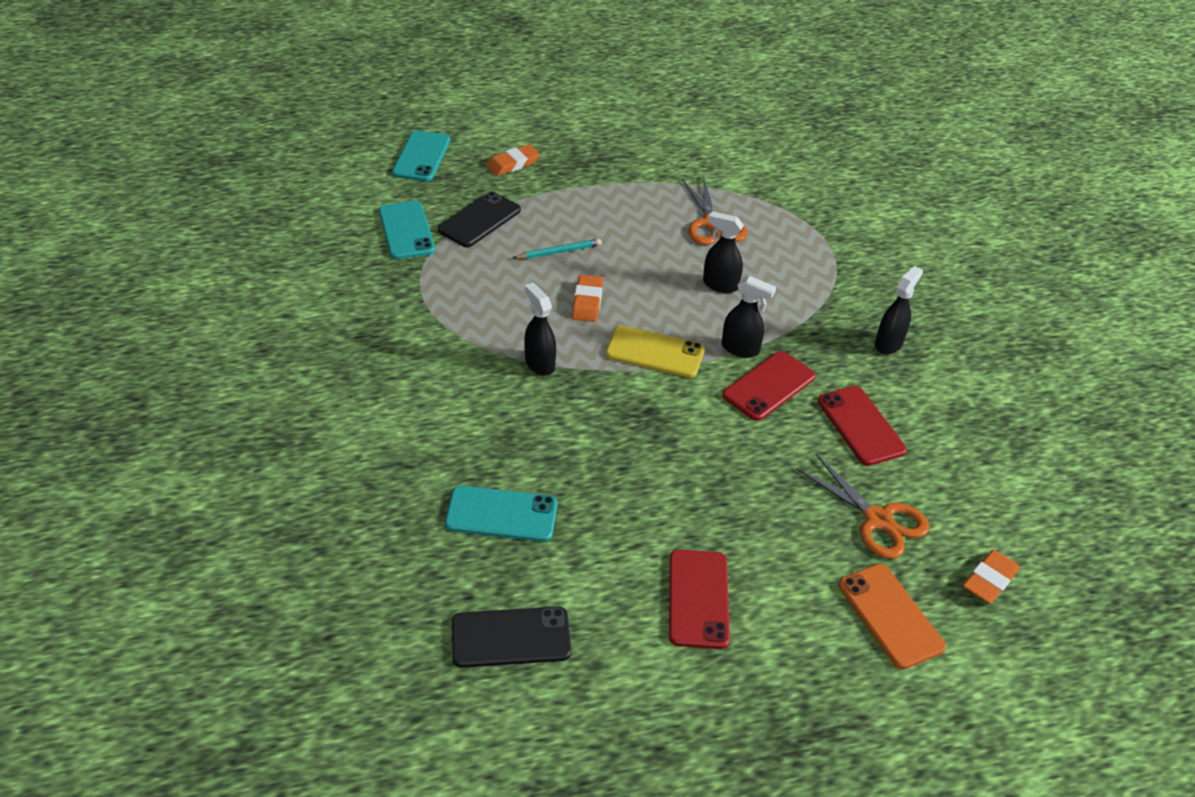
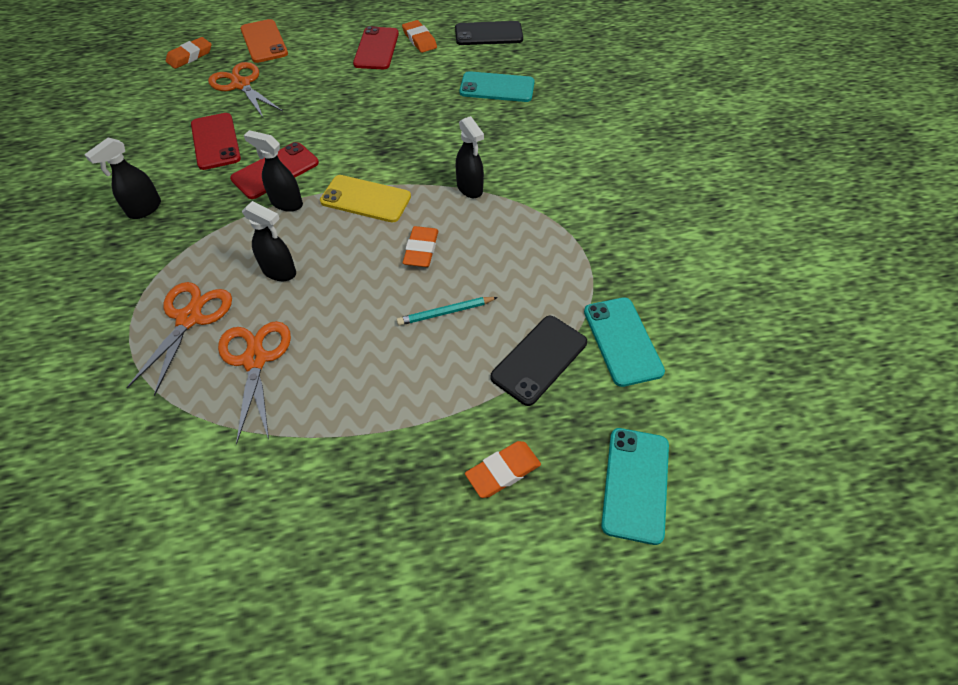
camera: 175 degrees left, 10 degrees up
none -> orange scissors [126,282,232,396]
none -> orange eraser [402,20,437,53]

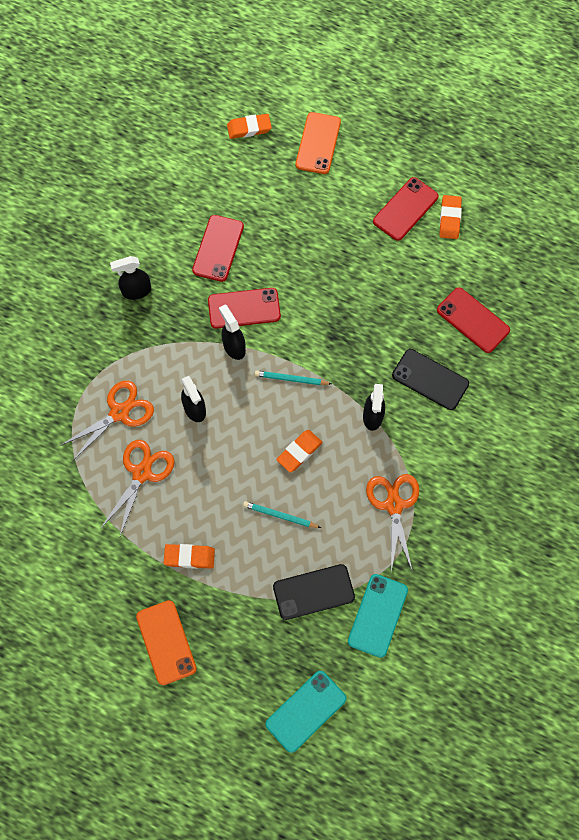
camera: 35 degrees right, 15 degrees up
orange scissors [208,62,283,119] -> orange scissors moved to [366,474,419,572]
yellow phone [320,175,411,223] -> turquoise pencil [255,370,332,385]
black phone [455,21,523,45] -> black phone moved to [392,349,469,410]
turquoise phone [460,71,535,102] -> red phone [437,287,510,353]
orange eraser [465,441,541,498] -> orange eraser moved to [164,544,215,569]
none -> orange phone [136,600,197,685]

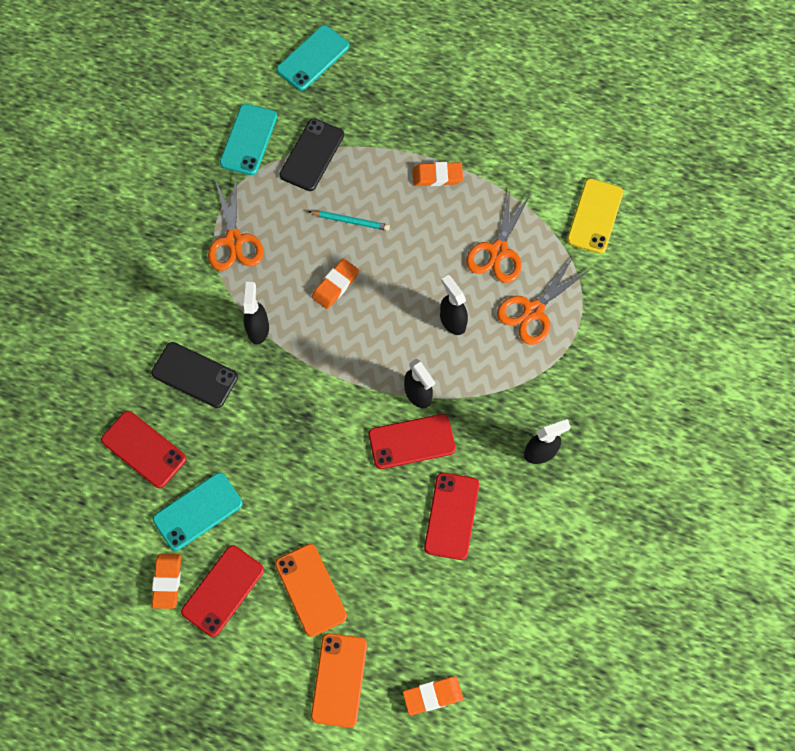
camera: 175 degrees right, 0 degrees up
orange phone [136,600,197,685] -> orange phone moved to [275,544,347,637]
turquoise pencil [255,370,332,385] -> none
black phone [273,564,355,620] -> black phone turned 45 degrees counterclockwise [280,118,344,191]
none -> turquoise phone [153,473,243,551]
none -> yellow phone [567,178,623,254]

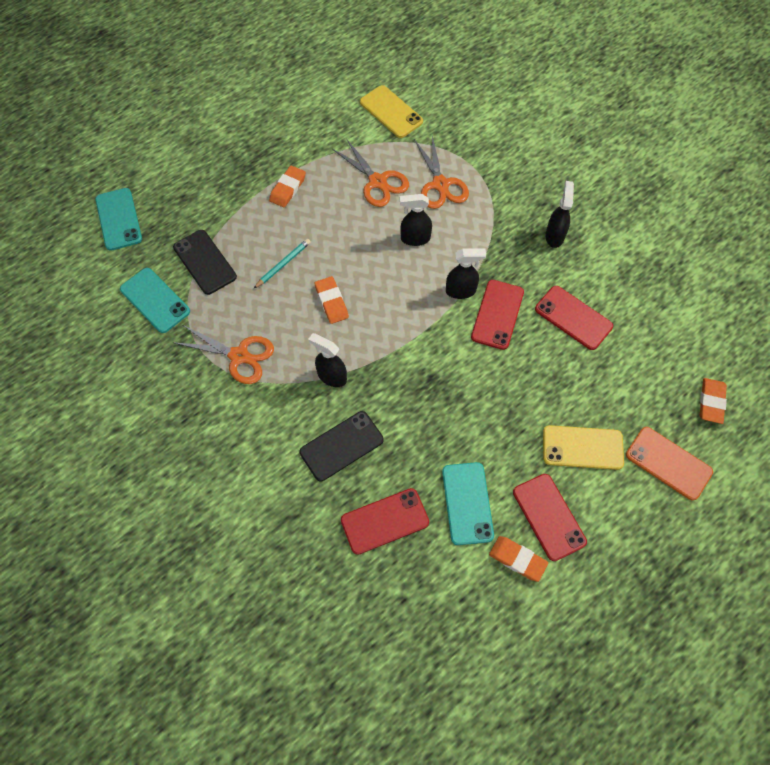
camera: 60 degrees left, 5 degrees down
orange phone [275,544,347,637] -> yellow phone [543,425,624,470]

